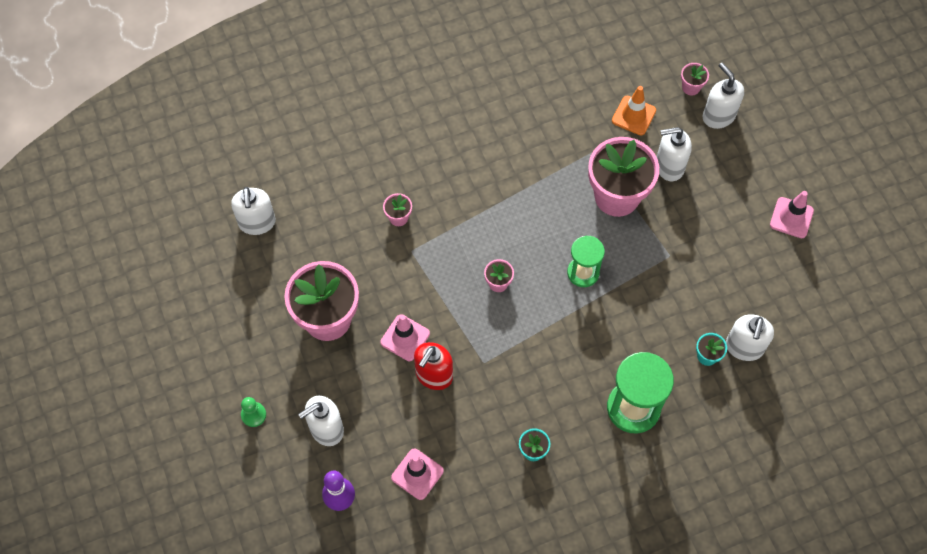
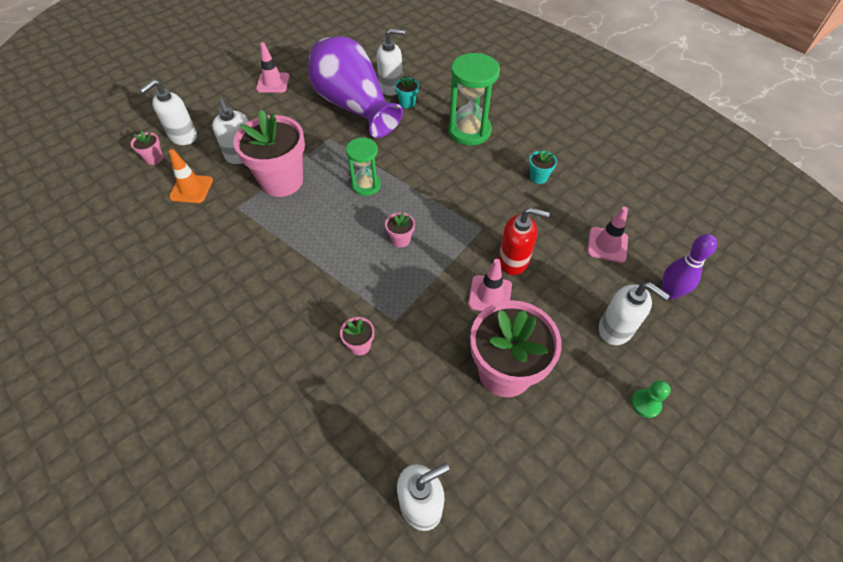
camera: 110 degrees left, 10 degrees down
none -> purple vase [308,36,403,138]

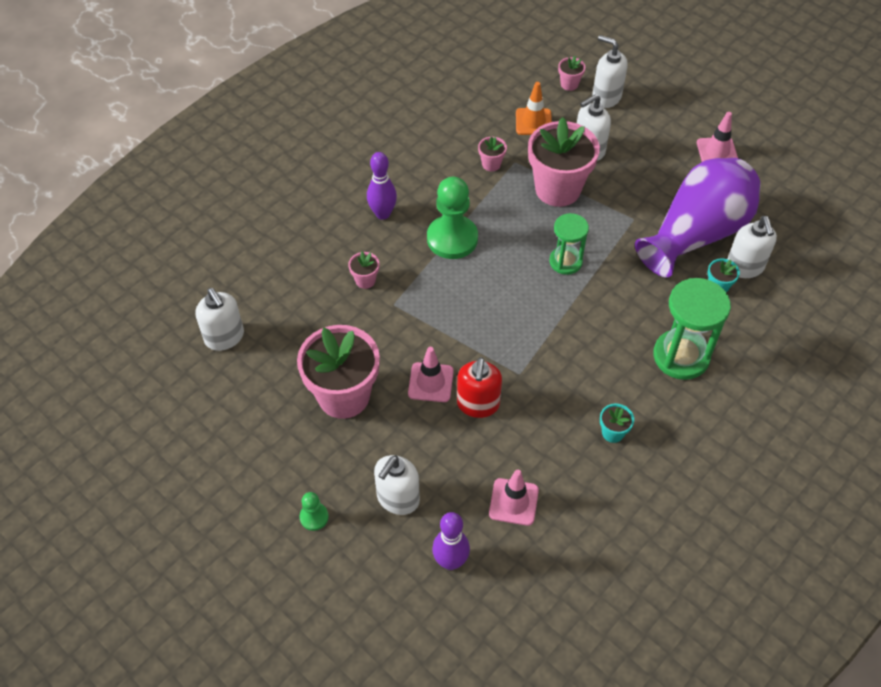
camera: 85 degrees right, 0 degrees up
pink flower pot [385,212,415,248] -> pink flower pot moved to [478,137,507,171]
none -> purple bowling pin [367,152,397,220]
none -> green pawn [427,177,478,259]

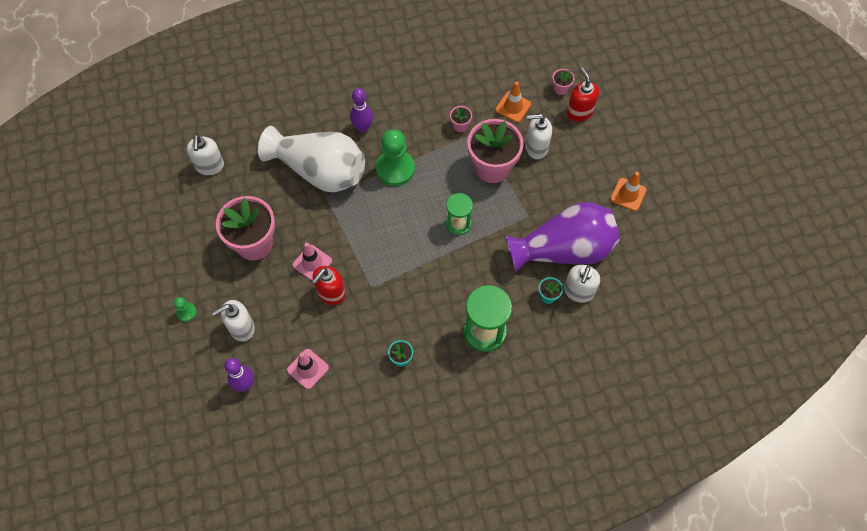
camera: 30 degrees right, 10 degrees up
pink flower pot [348,251,379,289] -> white vase [258,126,365,193]
white soap dispenser [592,35,628,108] -> red soap dispenser [567,67,599,122]
pink traffic cone [697,112,738,162] -> orange traffic cone [610,172,647,211]

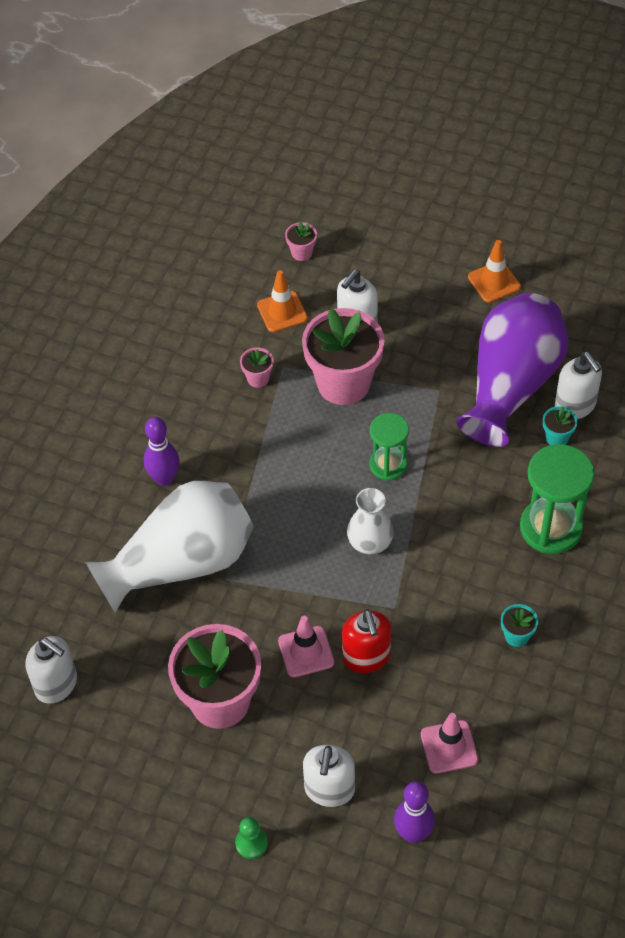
camera: 50 degrees left, 10 degrees down
green pawn [376,129,415,186] -> none
red soap dispenser [567,67,599,122] -> none
none -> white vase [347,488,394,554]

